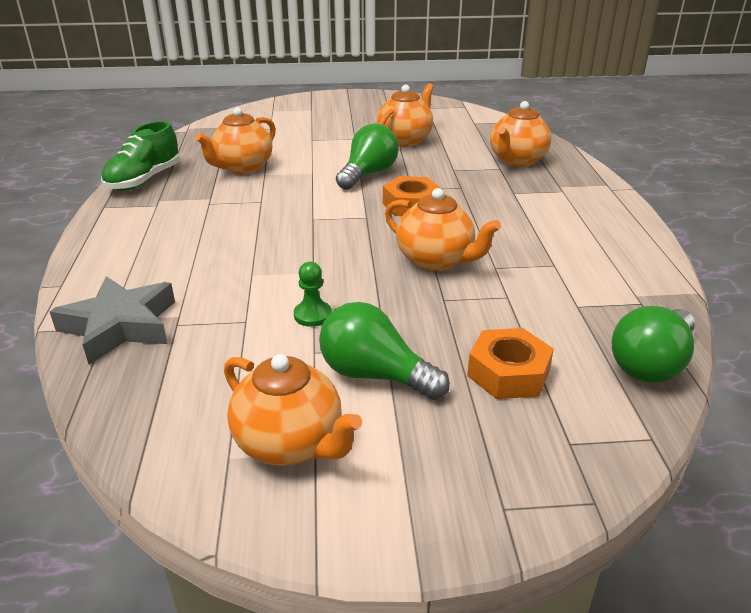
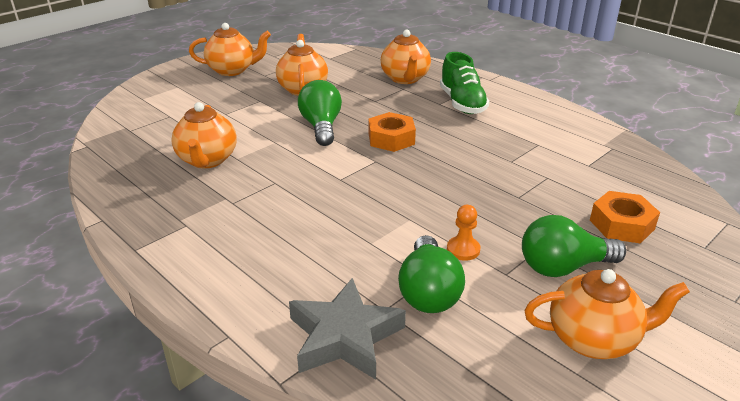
camera: 40 degrees left, 0 degrees up
green shoe [101,121,180,191] -> green shoe moved to [440,52,489,114]
green pawn [294,262,332,327] -> orange pawn [447,205,481,261]
orange teapot [385,188,501,271] -> orange teapot moved to [189,23,271,76]
green light bulb [612,306,695,383] -> green light bulb moved to [398,235,465,313]

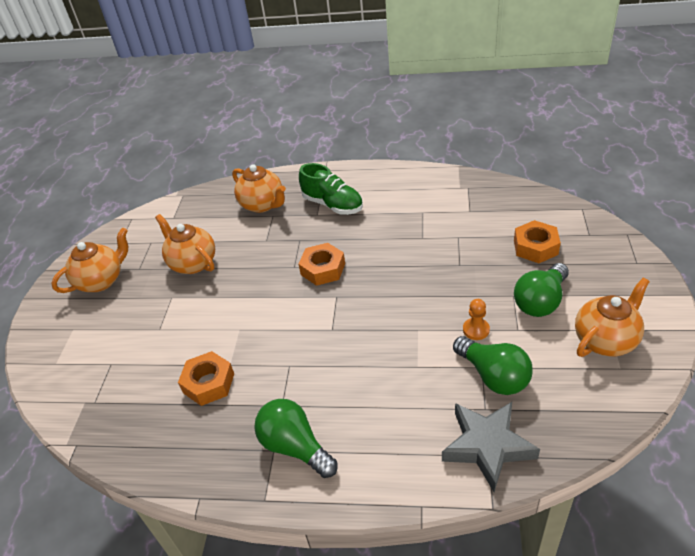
camera: 35 degrees left, 10 degrees up
orange teapot [171,102,237,168] -> orange nut [178,351,234,406]
green light bulb [298,80,342,146] -> green light bulb moved to [254,399,338,478]

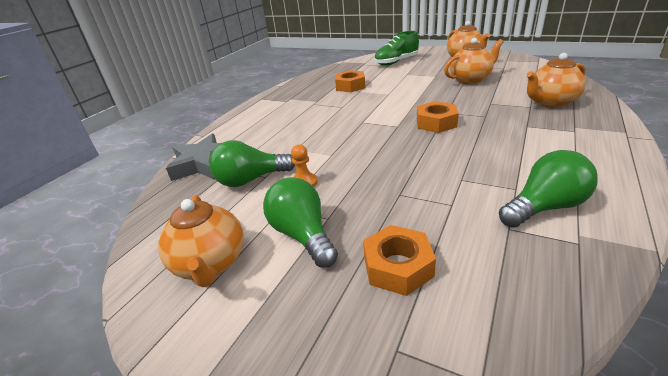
camera: 110 degrees right, 10 degrees down
green light bulb [254,399,338,478] -> green light bulb moved to [499,150,598,228]
green shoe [299,163,363,215] -> green shoe moved to [374,31,419,66]

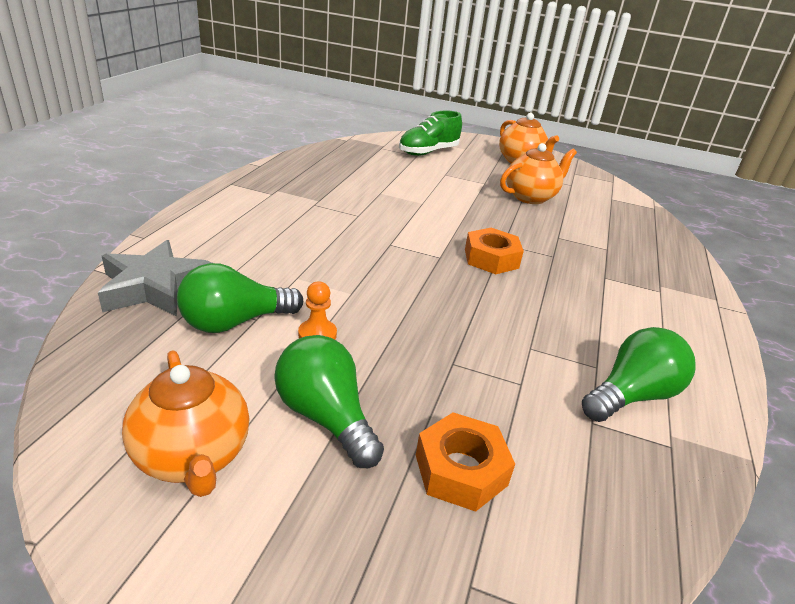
camera: 15 degrees left, 0 degrees up
orange nut [335,70,365,92] -> none
orange teapot [526,53,586,108] -> none

